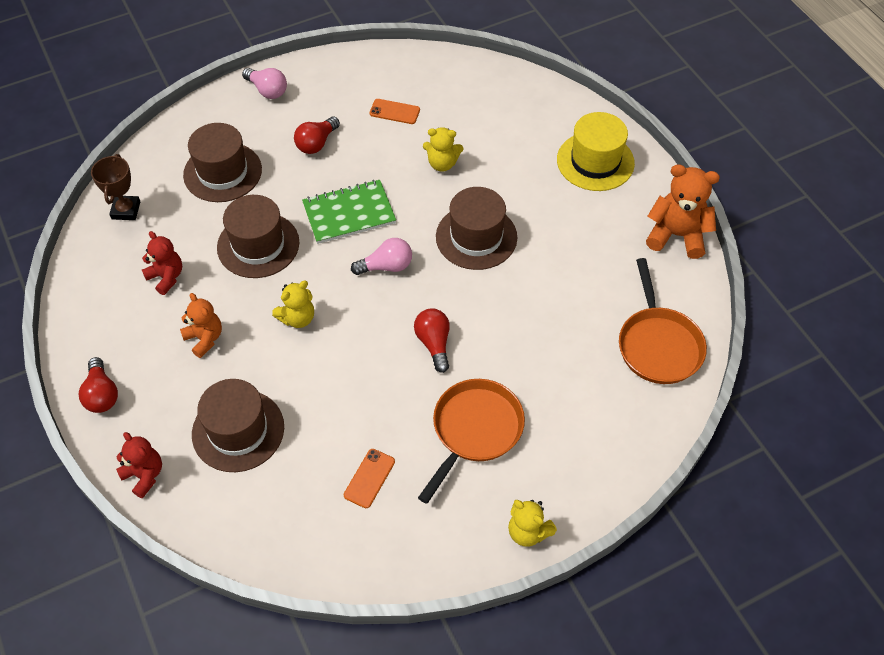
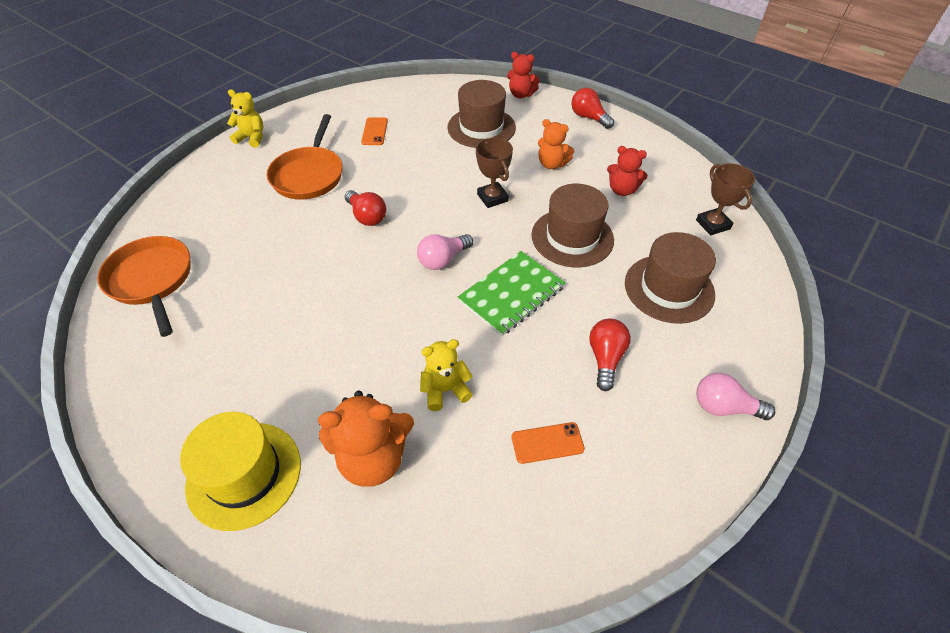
camera: 155 degrees right, 5 degrees down
yellow teddy bear [272,281,314,328] -> brown trophy [476,138,513,208]
brown hat [436,187,517,270] -> none
orange teddy bear [646,164,720,259] -> orange teddy bear moved to [318,391,414,487]

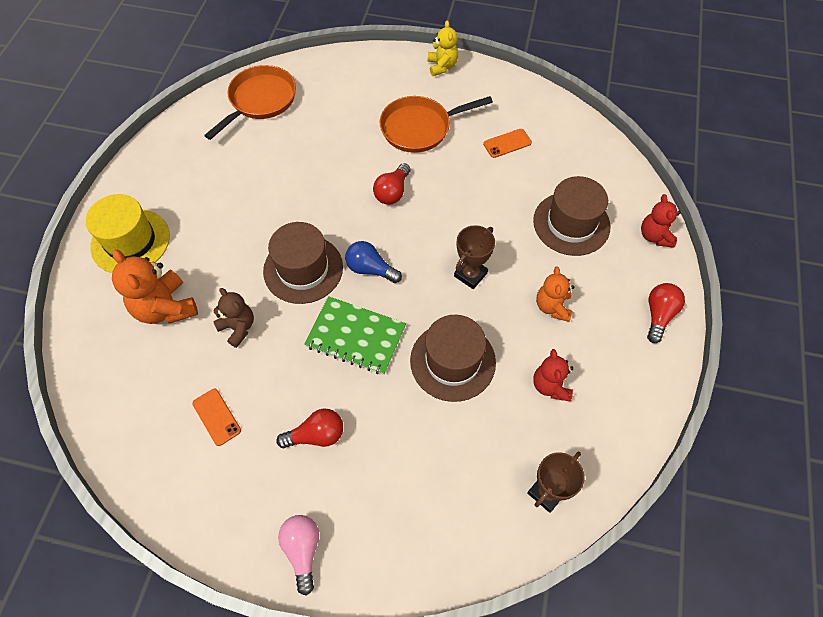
camera: 65 degrees right, 10 degrees up
pink light bulb [417,234,473,270] -> blue light bulb [345,241,402,283]
yellow teddy bear [420,339,473,411] -> brown teddy bear [213,288,254,348]
brown hat [625,232,716,324] -> brown hat moved to [263,222,343,304]

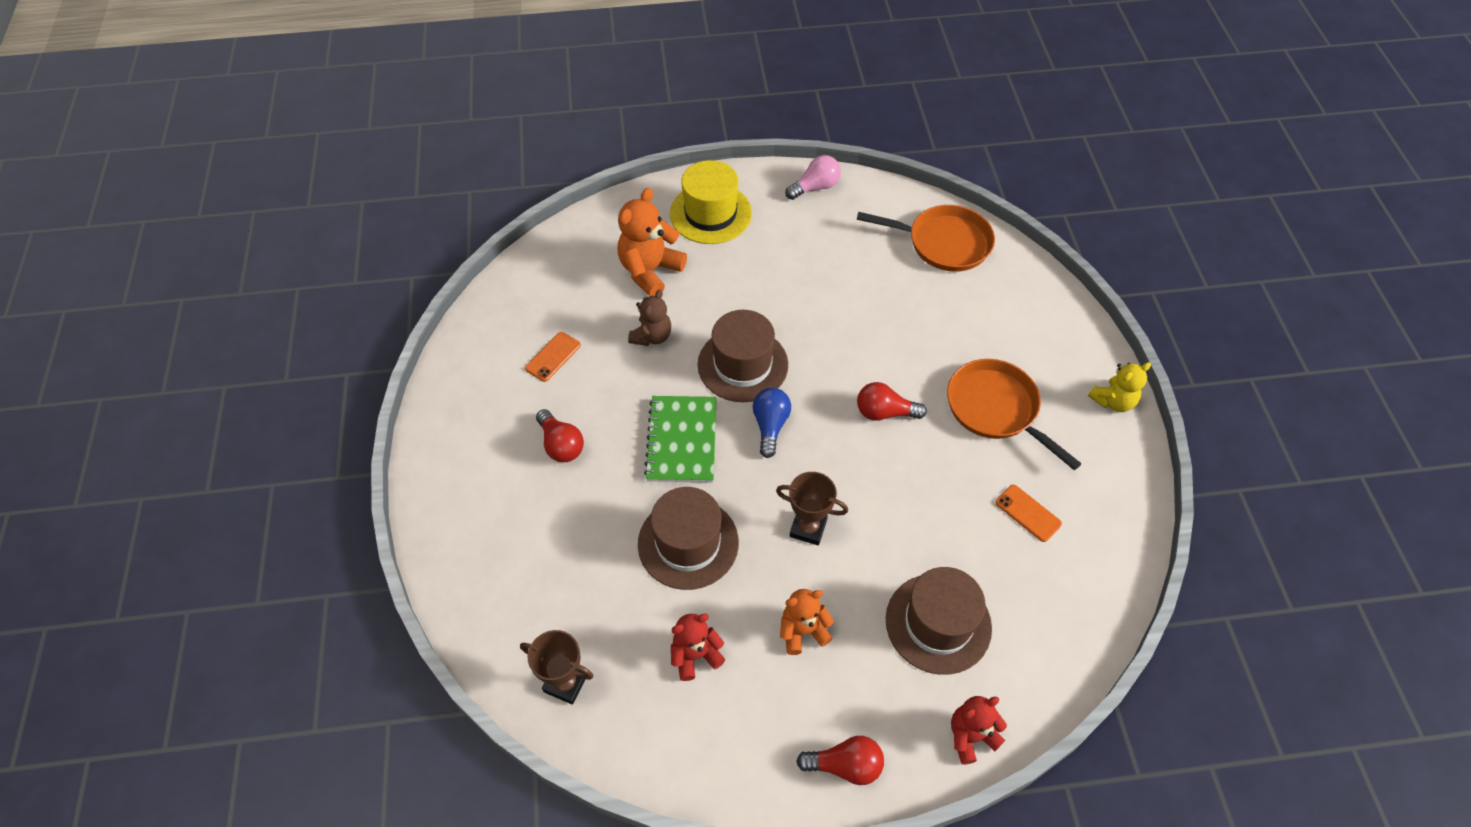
camera: 70 degrees right, 5 degrees down
pink light bulb [278,515,319,596] -> pink light bulb moved to [785,155,841,200]

